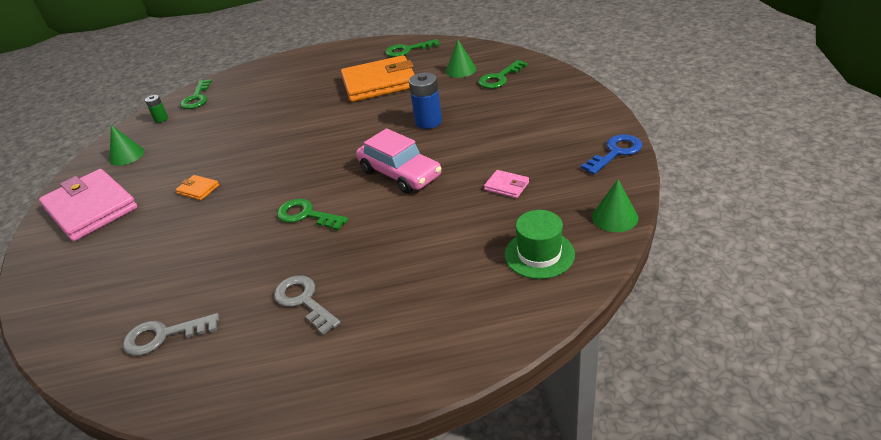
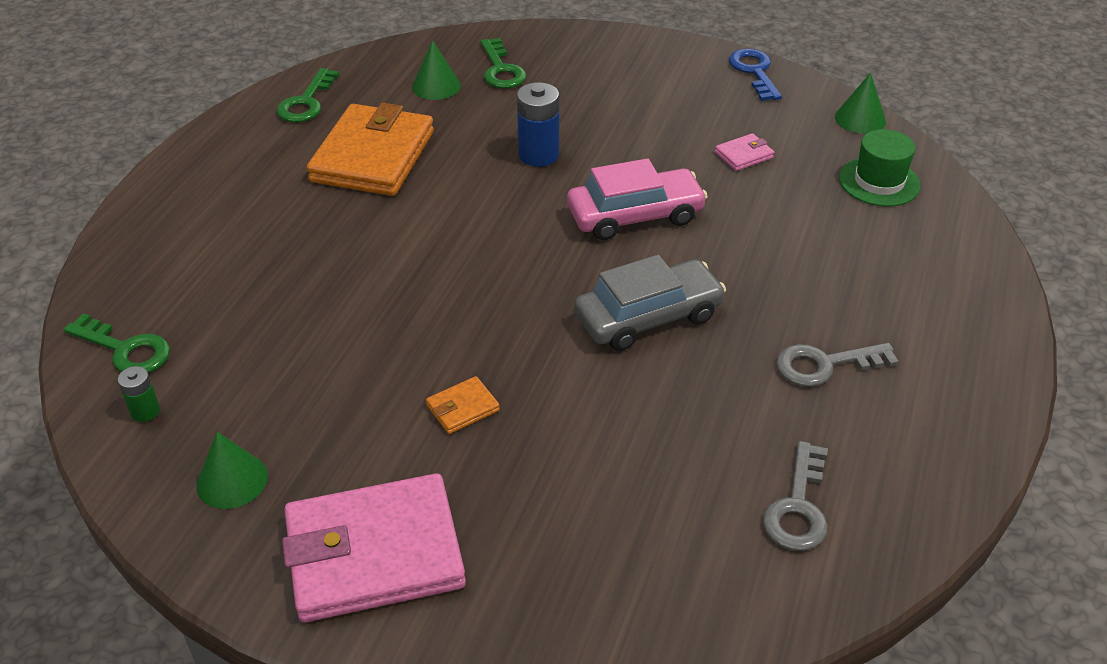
camera: 65 degrees left, 5 degrees up
green key [277,199,348,231] -> grey car [574,255,726,351]

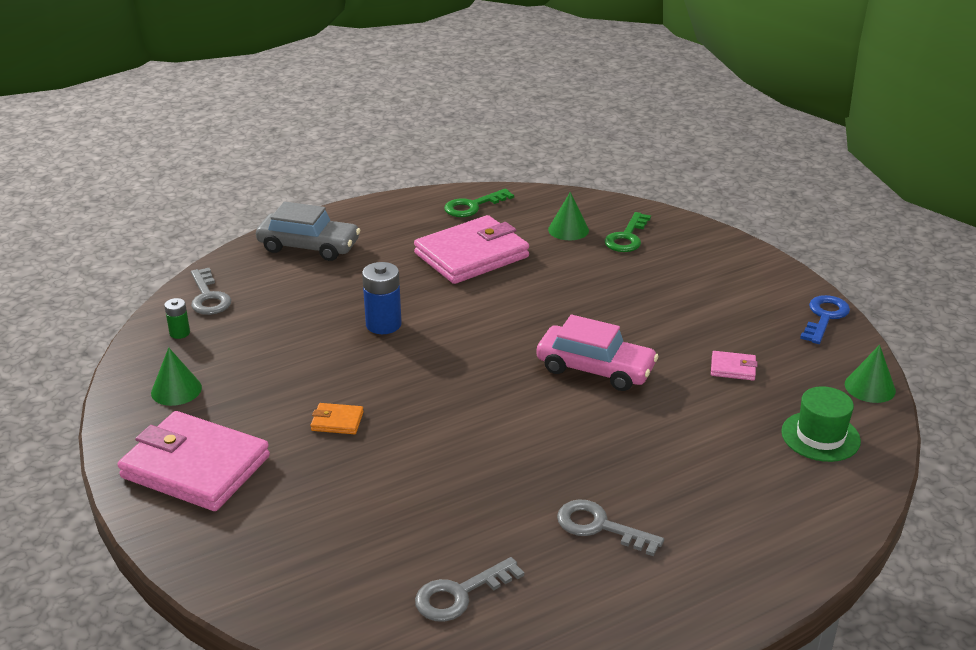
camera: 40 degrees right, 10 degrees down
green key [64,313,170,373] -> grey key [191,268,231,315]
orange wallet [306,103,434,196] -> pink wallet [414,215,529,284]
blue battery [517,82,559,167] -> blue battery moved to [362,262,402,334]
grey car [574,255,726,351] -> grey car moved to [256,202,360,261]

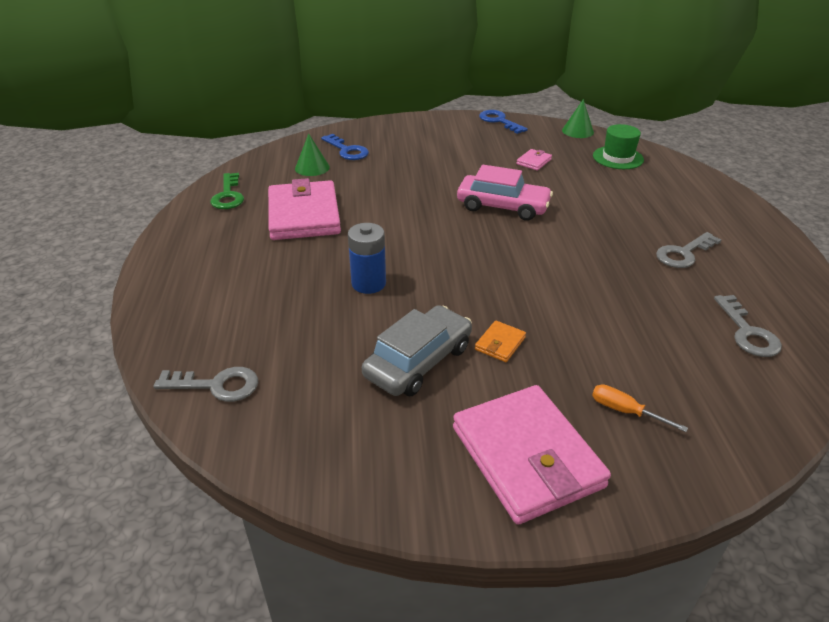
camera: 65 degrees left, 5 degrees up
pink wallet [117,411,270,511] -> pink wallet turned 75 degrees counterclockwise [453,385,611,524]
green cone [151,347,202,406] -> none
green battery [164,298,190,339] -> none
grey car [256,202,360,261] -> grey car moved to [362,305,472,396]
pink car [536,315,659,391] -> pink car turned 60 degrees clockwise [457,165,553,221]
green key [604,212,651,252] -> blue key [321,134,369,160]
none -> orange screwdriver [592,384,688,432]

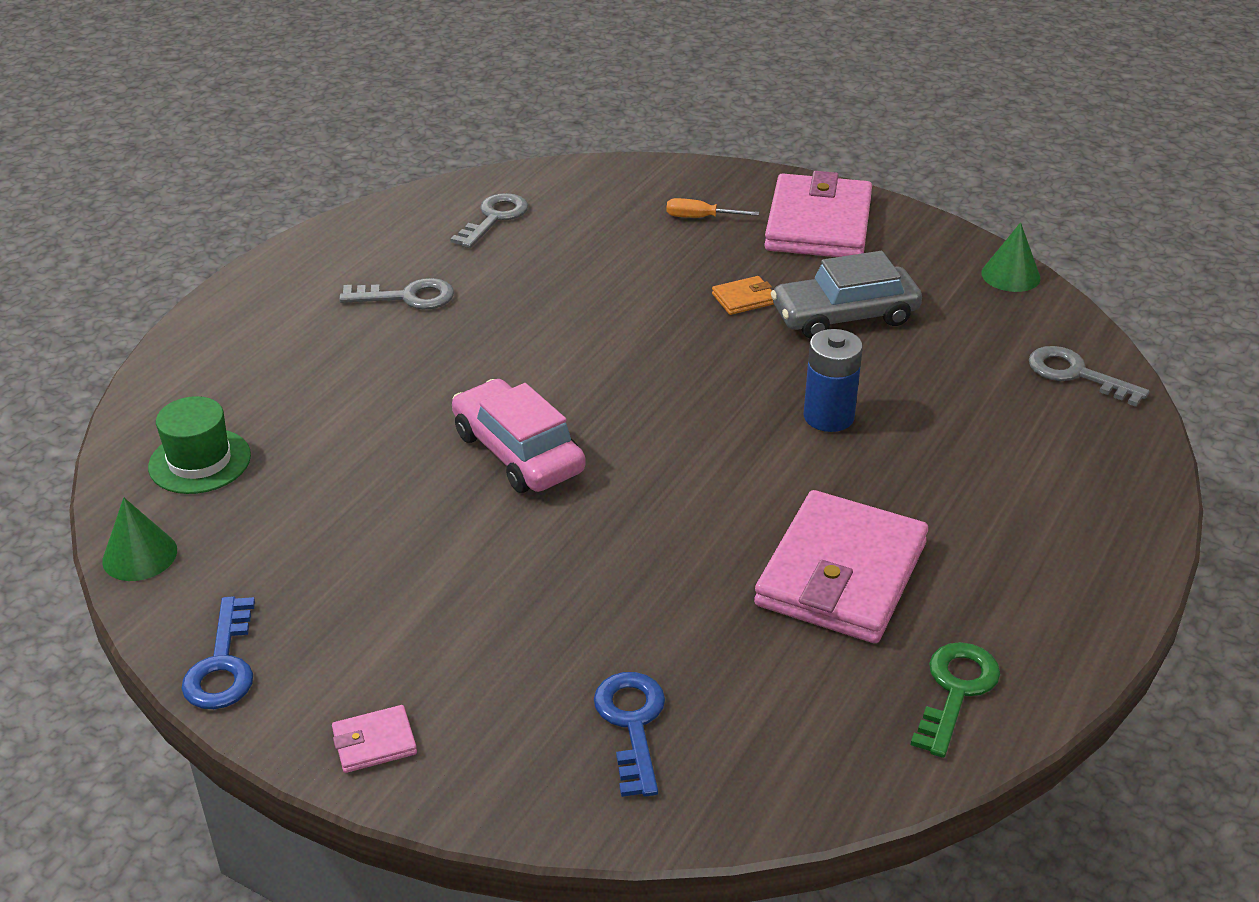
camera: 145 degrees left, 0 degrees up
green cone [295,134,330,176] -> green cone moved to [981,222,1040,292]
pink wallet [516,149,552,171] -> pink wallet moved to [332,705,417,773]
orange screwdriver [592,384,688,432] -> orange screwdriver turned 120 degrees clockwise [666,198,759,218]

